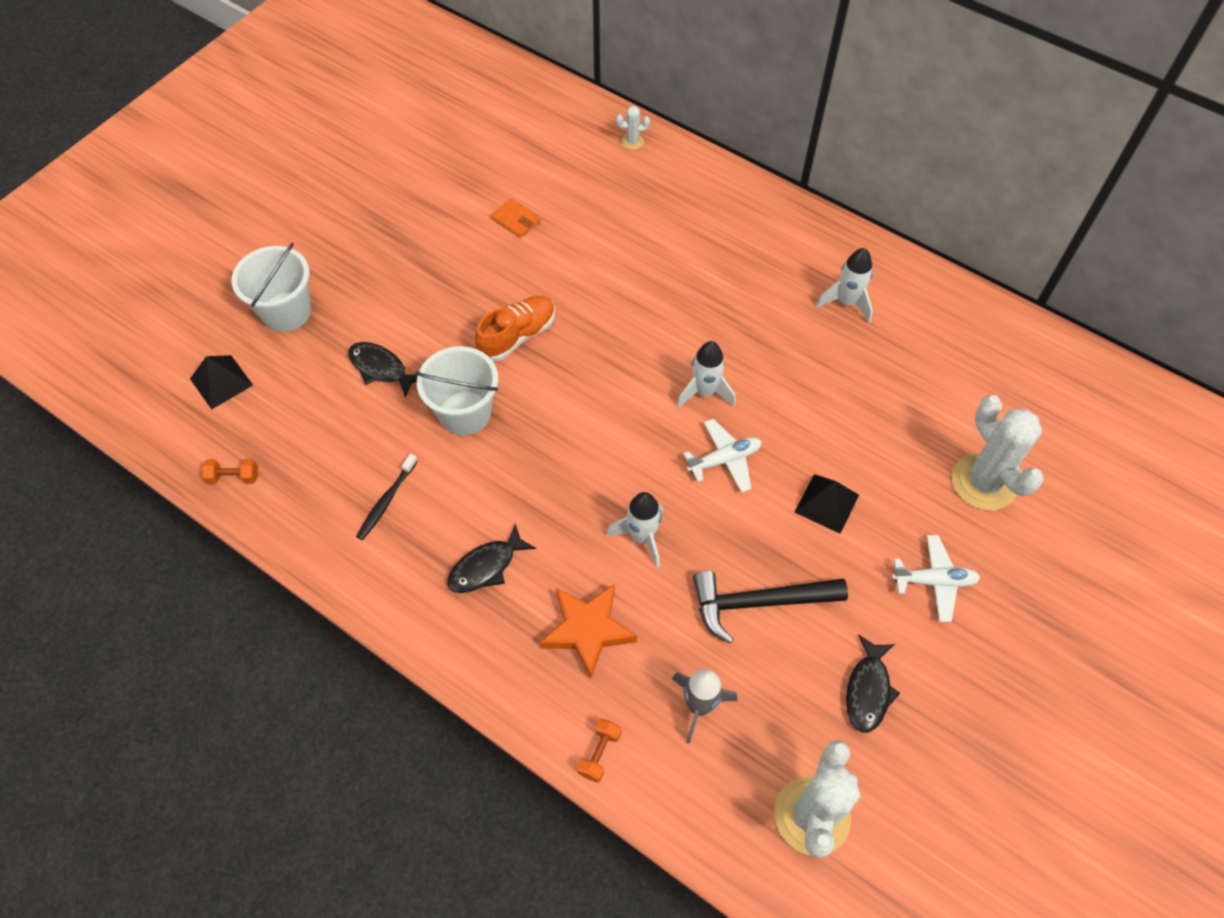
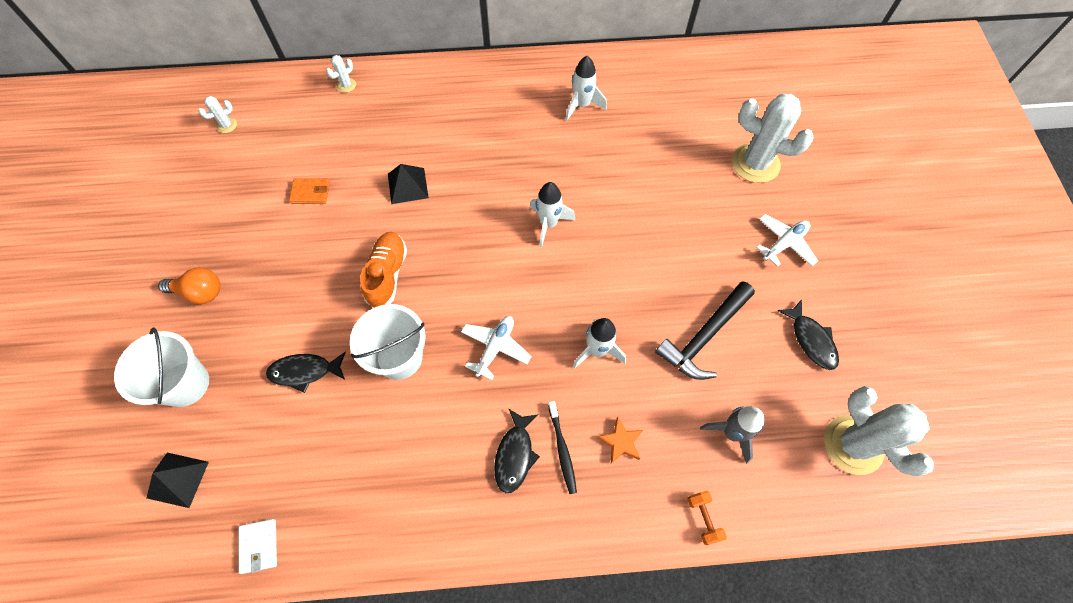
camera: 40 degrees left, 5 degrees up
orange dumbbell [202,459,258,484] -> white wallet [239,519,277,574]
black toothbrush [356,454,418,540] -> black toothbrush moved to [548,401,577,494]
orange star [539,584,637,679] -> orange star [597,417,643,463], size x0.57
white plane [683,419,762,493] -> white plane moved to [461,316,532,380]
black pyramid [795,474,859,534] -> black pyramid moved to [388,164,429,204]
none -> orange light bulb [158,268,220,304]
none -> white cactus [198,96,237,133]

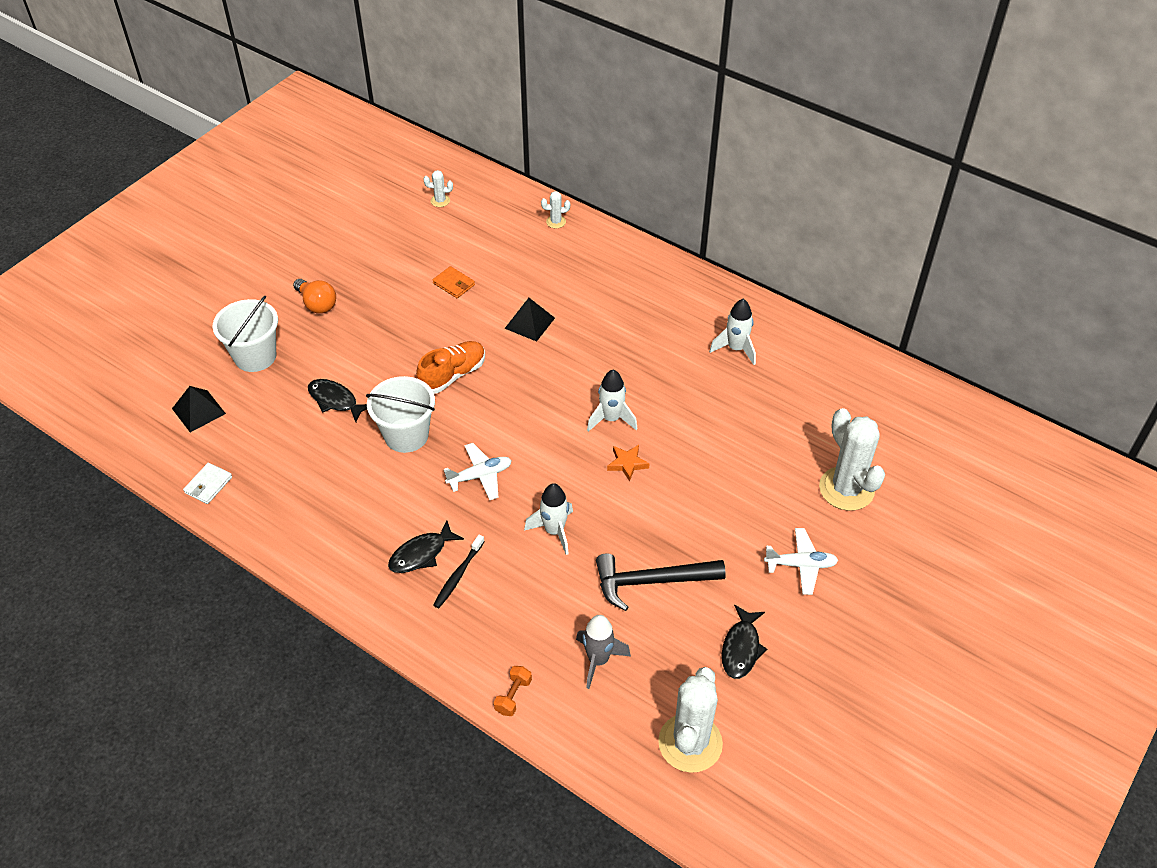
camera: 40 degrees right, 15 degrees down
orange star [597,417,643,463] -> orange star moved to [607,445,650,482]

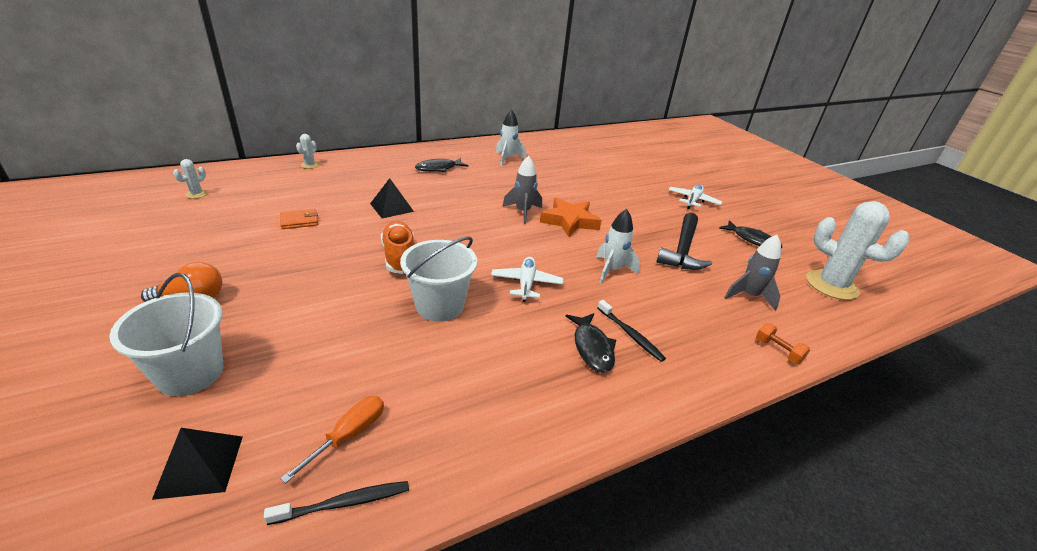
camera: 65 degrees left, 15 degrees down
white wallet [183,463,232,504] -> black toothbrush [264,481,409,525]
black fish [308,379,367,422] -> black fish moved to [415,158,468,172]
white rocket [587,370,637,432] -> grey rocket [502,156,542,224]
orange star [607,445,650,482] -> orange star [540,197,602,237], size x1.77
white cactus [819,408,885,511] -> none
none -> orange screwdriver [280,396,384,483]

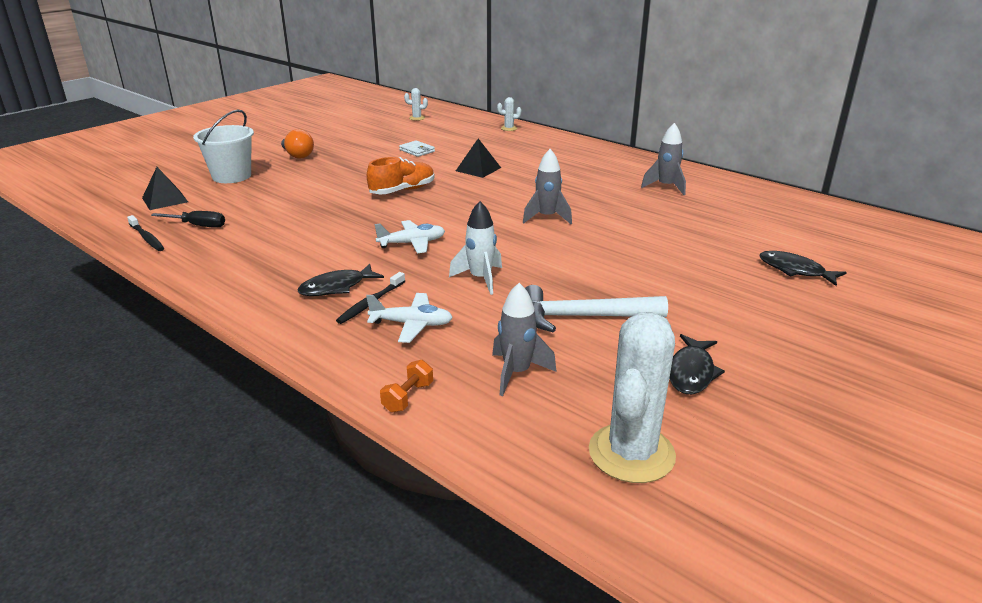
camera: 70 degrees right, 5 degrees down
orange wallet [280,209,318,229] -> white wallet [399,140,435,157]
orange screwdriver [280,396,384,483] -> black screwdriver [151,211,225,228]
white bucket [400,237,477,322] -> none
black fish [415,158,468,172] -> black fish moved to [760,251,847,286]
white rocket [496,109,527,166] -> grey rocket [641,123,686,195]
orange star [540,197,602,237] -> none
black hammer [656,213,712,270] -> white hammer [525,285,668,332]
white plane [669,184,722,209] -> white plane moved to [366,293,453,343]

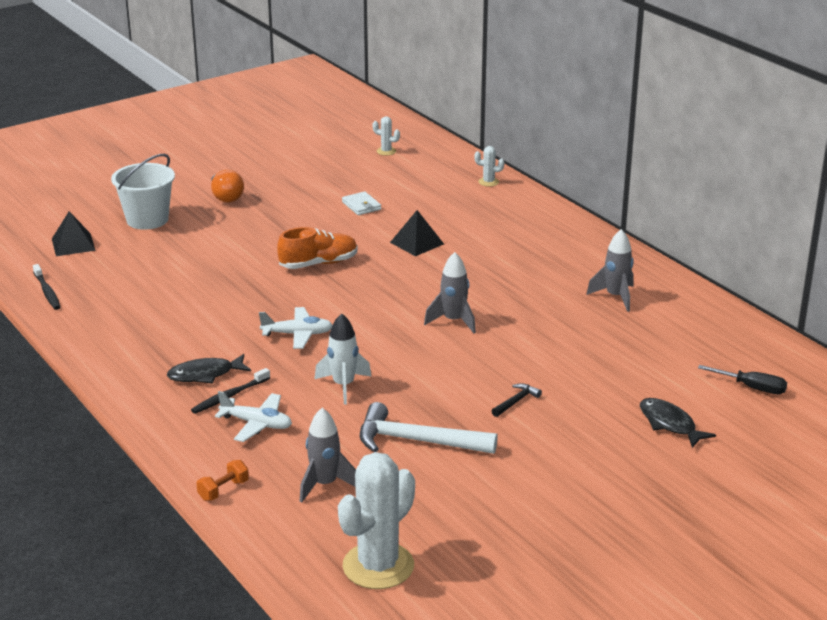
camera: 15 degrees right, 0 degrees up
black screwdriver [151,211,225,228] -> black screwdriver moved to [698,365,787,394]
black fish [669,334,725,394] -> none
none -> black hammer [492,383,542,417]

